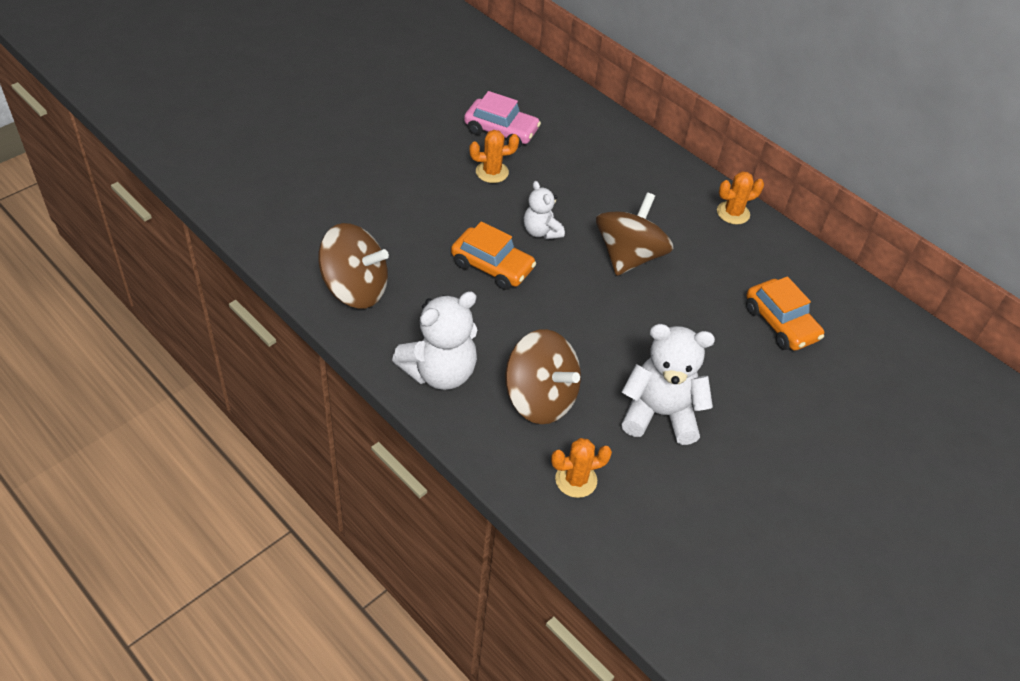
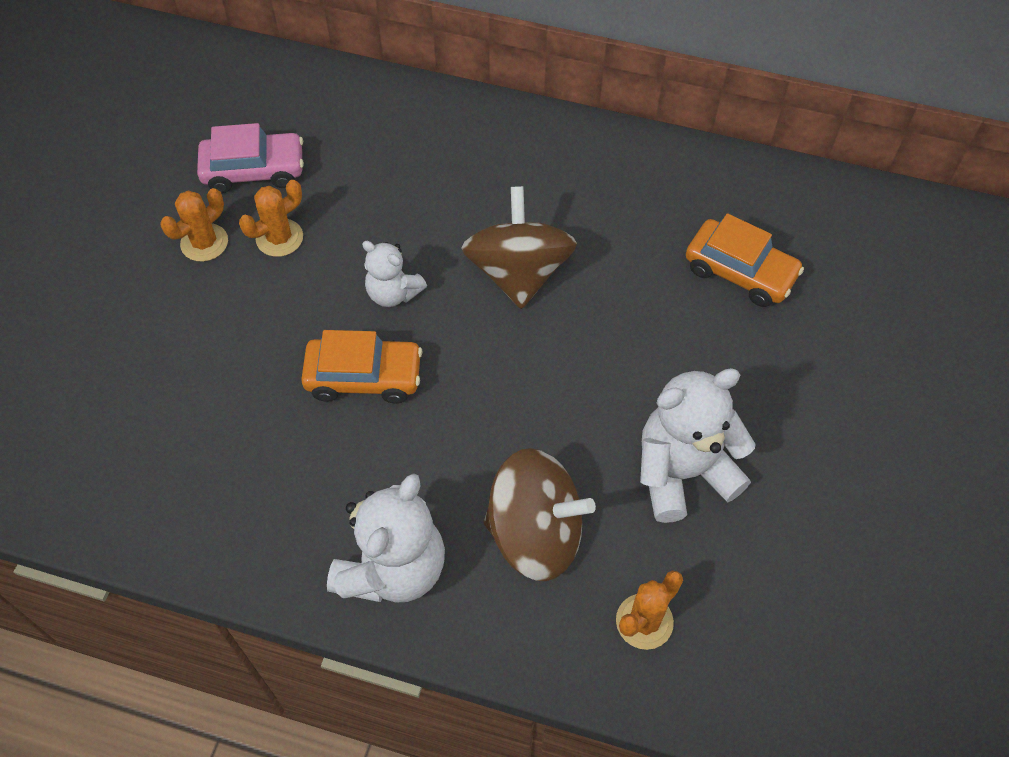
camera: 25 degrees left, 10 degrees up
brown spinning top [318,223,389,309] -> none
orange cactus [717,171,764,224] -> orange cactus moved to [160,188,228,262]

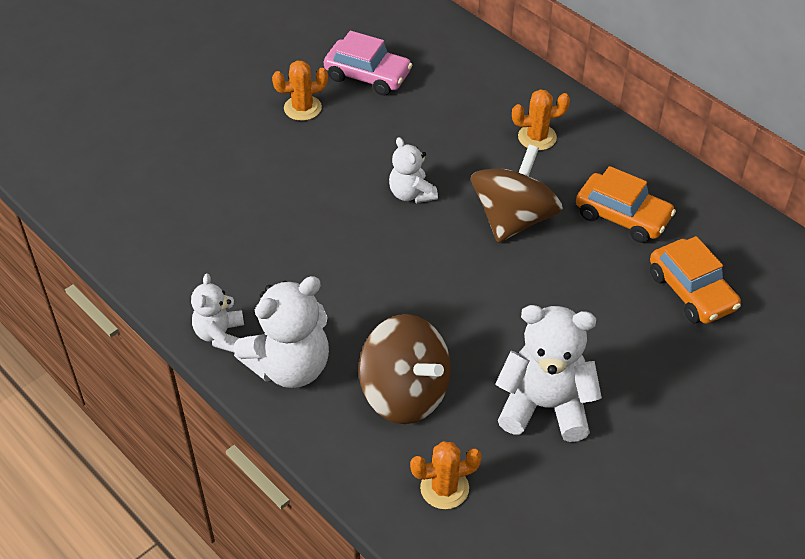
camera: 30 degrees right, 10 degrees down
orange cactus [239,180,303,257] -> orange cactus moved to [512,89,570,151]
orange car [301,330,423,404] -> orange car moved to [576,166,676,243]
none -> white teddy bear [191,274,244,352]

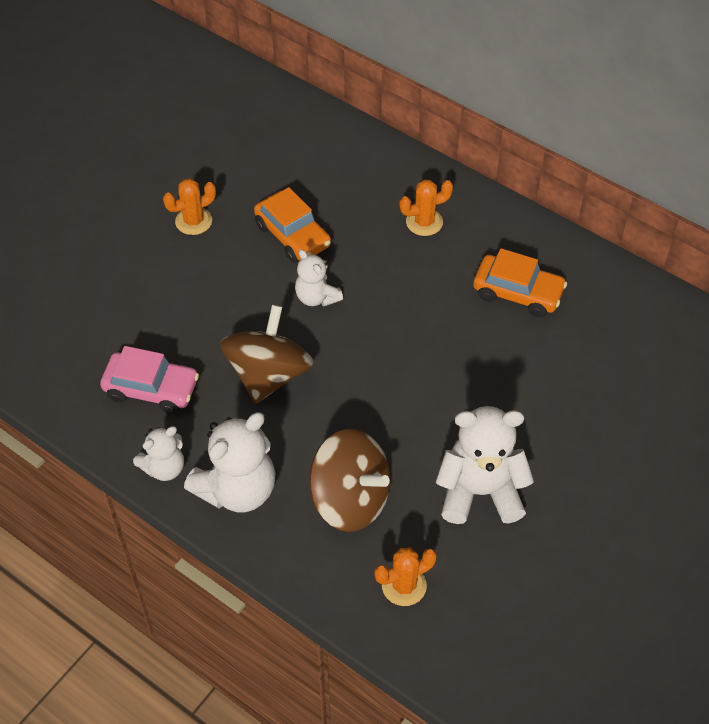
camera: 10 degrees left, 5 degrees up
white teddy bear [191,274,244,352] -> white teddy bear turned 120 degrees counterclockwise [133,426,184,481]
pink car [324,31,412,96] -> pink car moved to [100,346,199,414]
brown spinning top [471,144,563,243] -> brown spinning top moved to [220,305,314,404]
orange car [650,236,741,324] -> orange car moved to [254,187,331,263]

